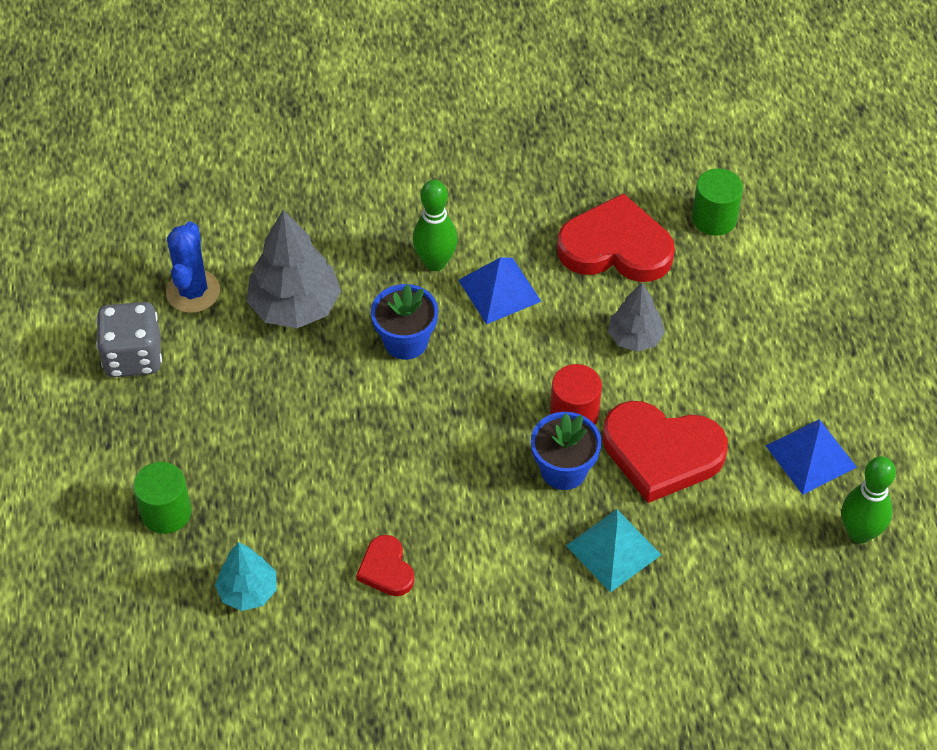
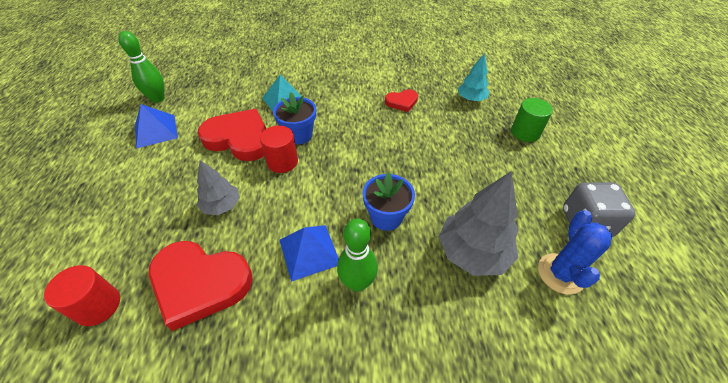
camera: 175 degrees left, 5 degrees down
red heart [356,535,414,596] -> red heart turned 90 degrees clockwise [385,90,418,112]
green cylinder [692,168,743,236] -> red cylinder [44,265,120,326]

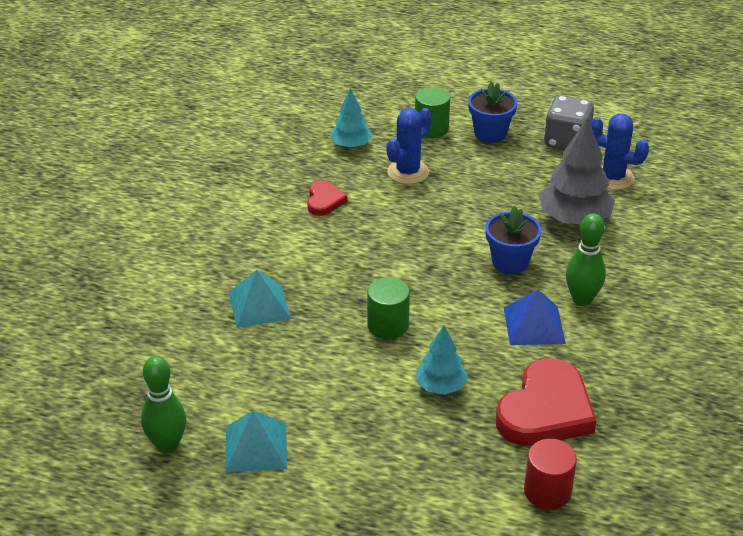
camera: 70 degrees left, 10 degrees down
blue pyramid [135,104,178,148] -> turquoise pyramid [225,411,287,472]
grey tree [197,160,240,215] -> turquoise tree [416,326,468,395]
red heart [198,109,267,161] -> none
red cylinder [260,126,298,173] -> green cylinder [367,277,410,339]
blue flower pot [273,92,316,144] -> blue flower pot moved to [468,82,517,143]
none -> blue cactus [386,108,432,184]

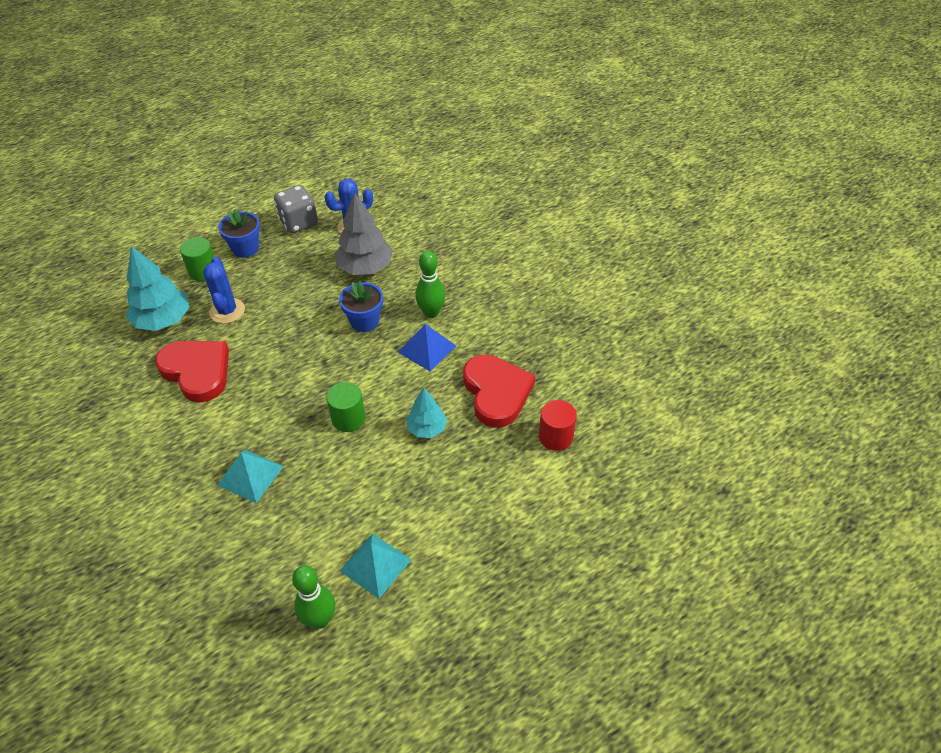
camera: 50 degrees left, 10 degrees up
red heart [307,180,347,216] -> red heart [155,341,229,403], size x1.96
turquoise tree [330,88,372,148] -> turquoise tree [126,246,190,331], size x1.68

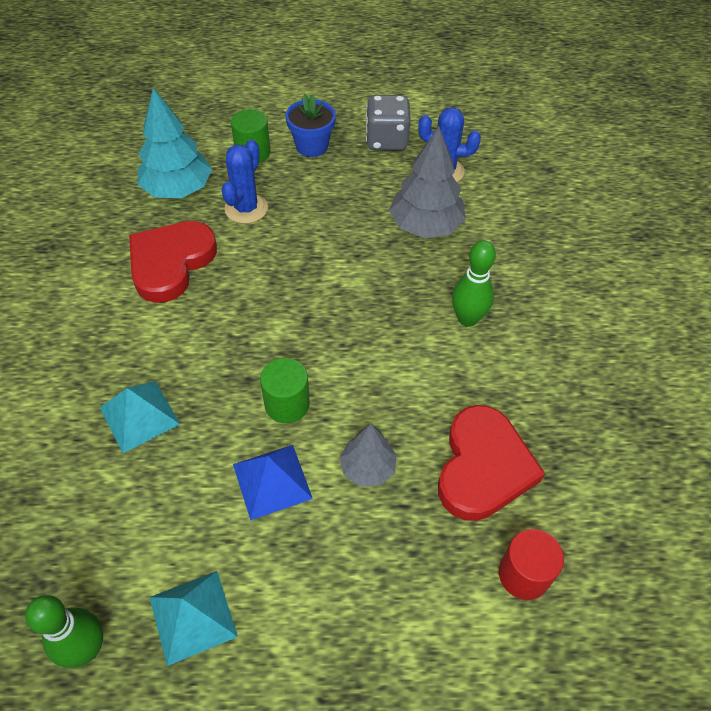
camera: 30 degrees right, 5 degrees up
red heart [155,341,229,403] -> red heart turned 135 degrees counterclockwise [129,221,217,303]
blue flower pot [339,281,383,332] -> none
blue pyramid [398,324,456,371] -> blue pyramid moved to [233,445,313,520]
turquoise tree [407,388,447,438] -> grey tree [340,424,397,487]

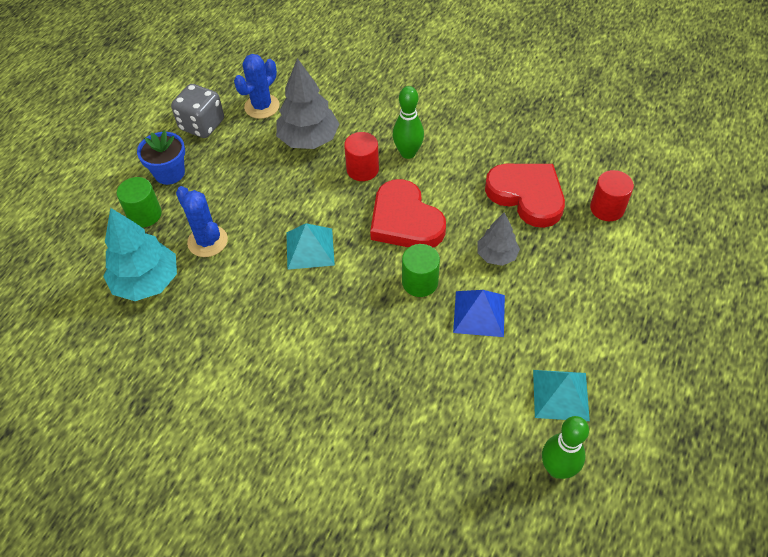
camera: 60 degrees left, 0 degrees up
turquoise pyramid [100,381,180,453] -> turquoise pyramid moved to [286,223,335,270]
red heart [129,221,217,303] -> red heart moved to [370,179,446,247]
none -> red cylinder [344,132,379,181]

